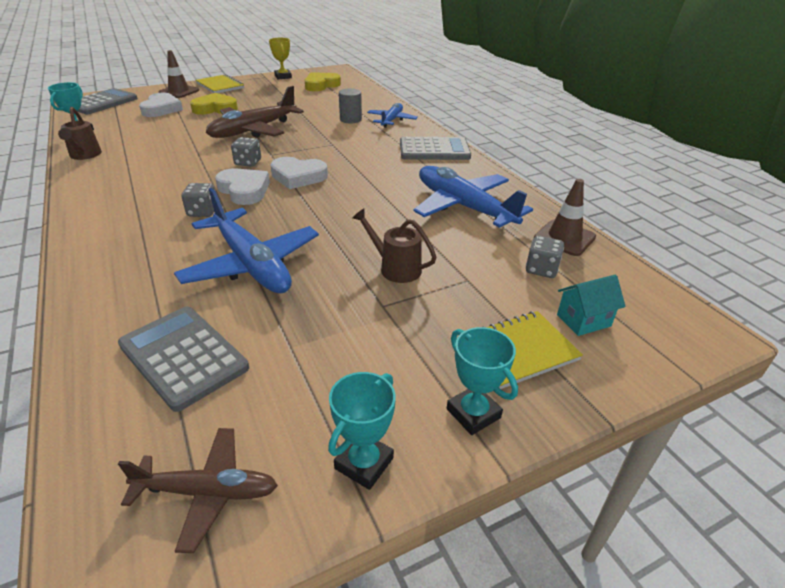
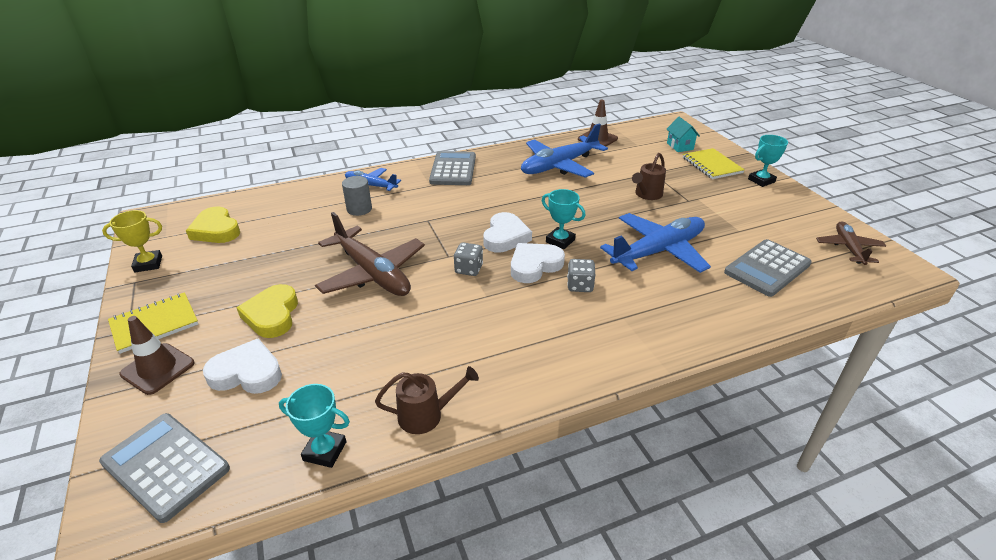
camera: 85 degrees left, 0 degrees up
turquoise trophy [328,372,396,490] -> turquoise trophy moved to [542,189,585,249]
grey dice [526,236,564,278] -> none

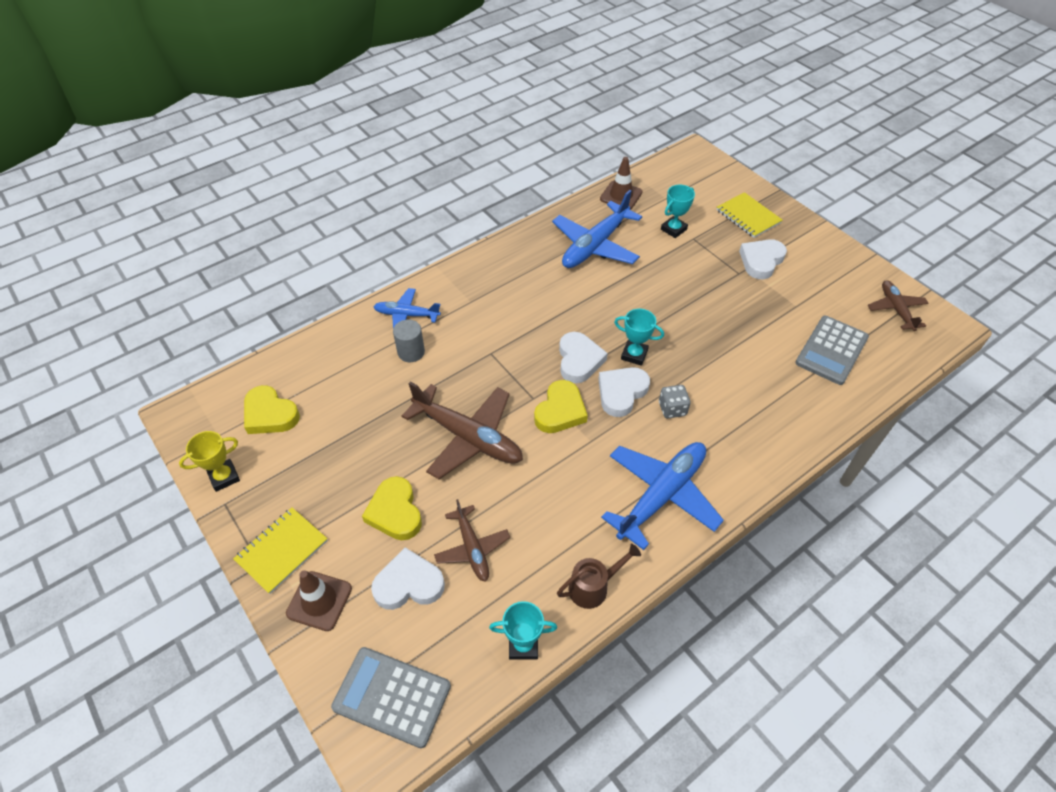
camera: 15 degrees left, 15 degrees up
grey calculator [429,151,476,185] -> none
grey dice [454,243,483,276] -> yellow heart [534,380,588,433]
blue plane [600,213,711,273] -> blue plane moved to [601,442,724,550]
brown watering can [632,153,666,200] -> none
turquoise house [667,117,700,152] -> none
turquoise trophy [748,135,788,187] -> turquoise trophy moved to [661,185,695,238]
none -> brown plane [434,499,510,582]
none -> white heart [739,239,787,279]

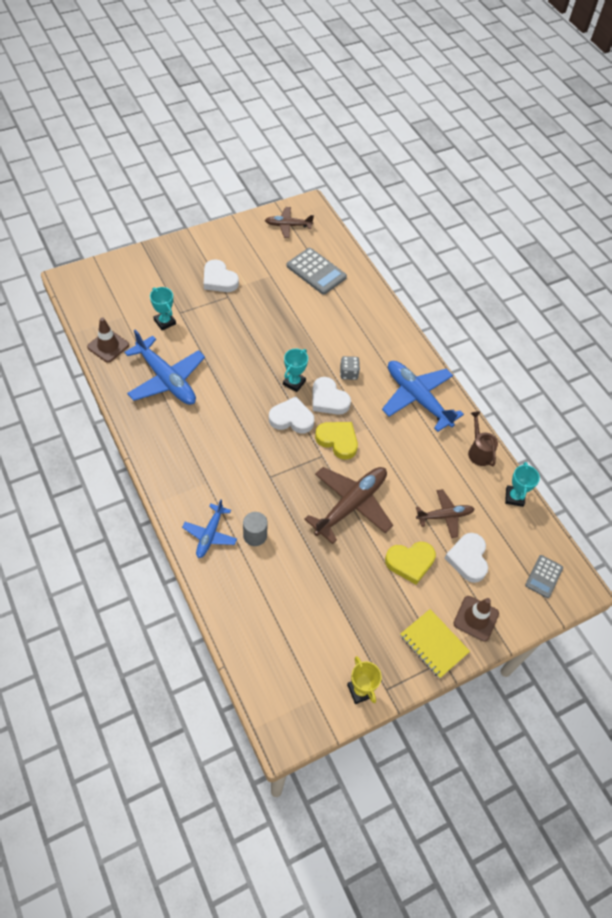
camera: 85 degrees left, 5 degrees up
yellow heart [244,385,300,434] -> none
grey calculator [331,647,451,748] -> grey calculator [525,555,563,598], size x0.60
yellow notebook [716,192,783,238] -> none

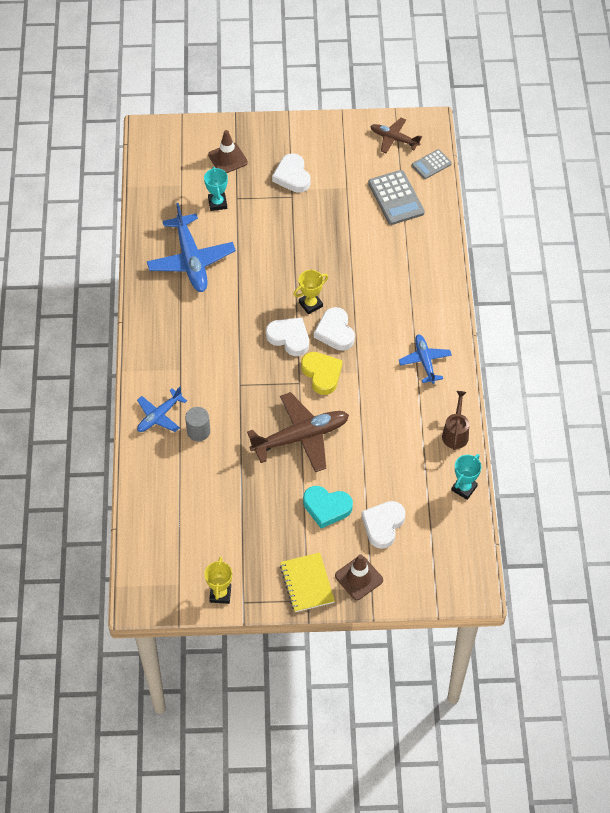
camera: 30 degrees right, 0 degrees up
brown traffic cone [87,317,129,363] -> brown traffic cone moved to [208,130,248,173]
turquoise trophy [283,349,308,392] -> yellow trophy [294,270,328,314]
grey dice [340,356,360,380] -> none
blue plane [382,361,464,432] -> blue plane [399,334,452,384], size x0.58
yellow heart [385,542,436,585] -> turquoise heart [303,486,353,528]
brown plane [416,489,474,538] -> none
grey calculator [525,555,563,598] -> grey calculator moved to [412,149,452,179]

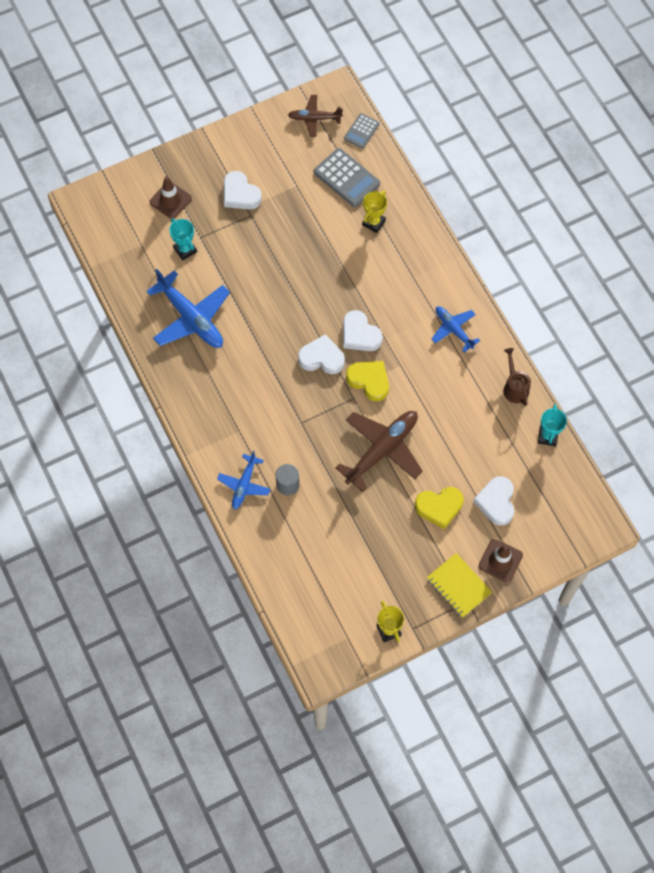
camera: 25 degrees left, 10 degrees up
yellow trophy [294,270,328,314] -> yellow trophy moved to [362,190,387,233]
turquoise heart [303,486,353,528] -> yellow heart [415,487,464,529]

